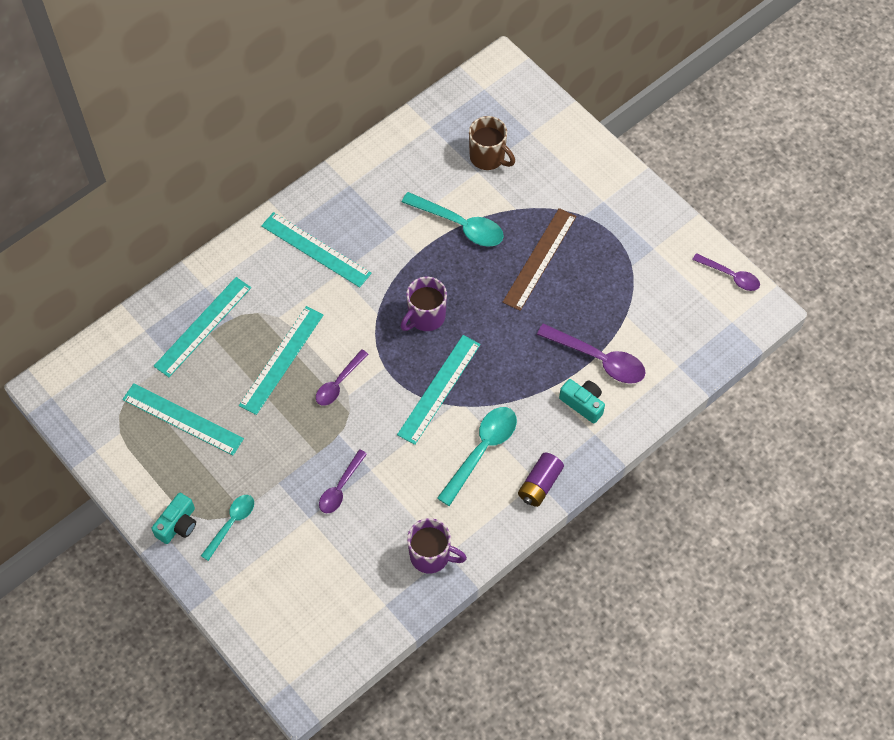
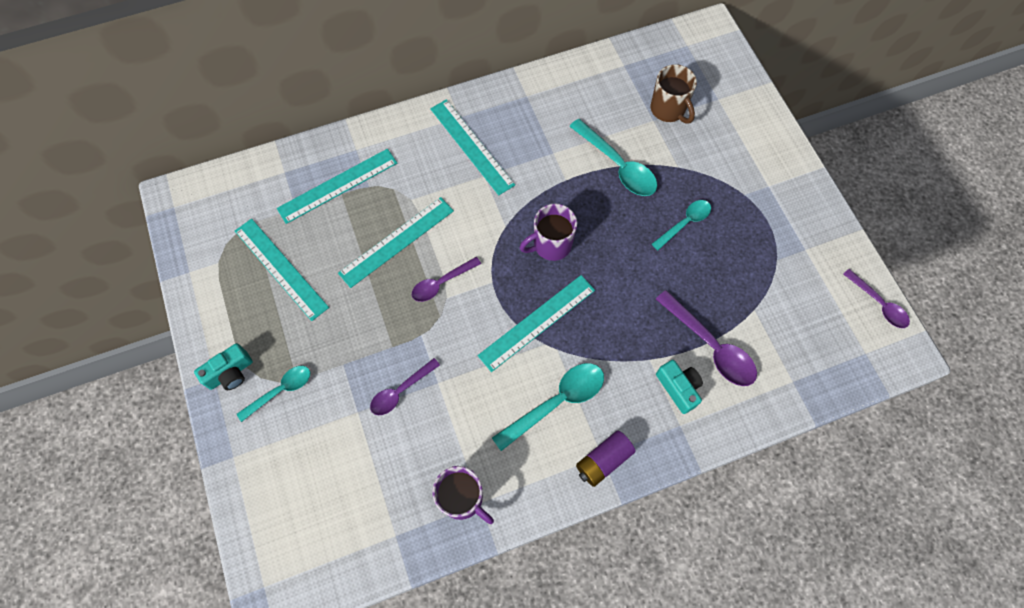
camera: 20 degrees right, 5 degrees up
brown ruler [503,208,576,311] -> turquoise spoon [652,200,711,250]

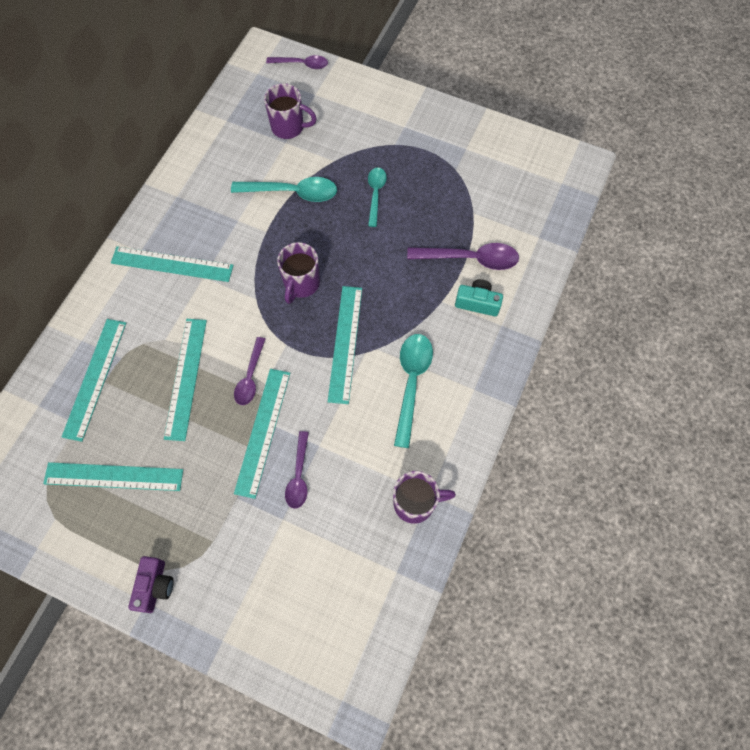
camera: 45 degrees left, 0 degrees up
turquoise camera [194,343,253,390] -> purple camera [128,556,174,613]
turquoise spoon [236,366,310,422] -> none
purple battery [576,430,636,487] -> none
brown mug [650,64,697,124] -> purple mug [264,83,317,139]
purple spoon [843,269,910,328] -> purple spoon moved to [266,55,328,69]
none -> turquoise ruler [234,369,290,499]

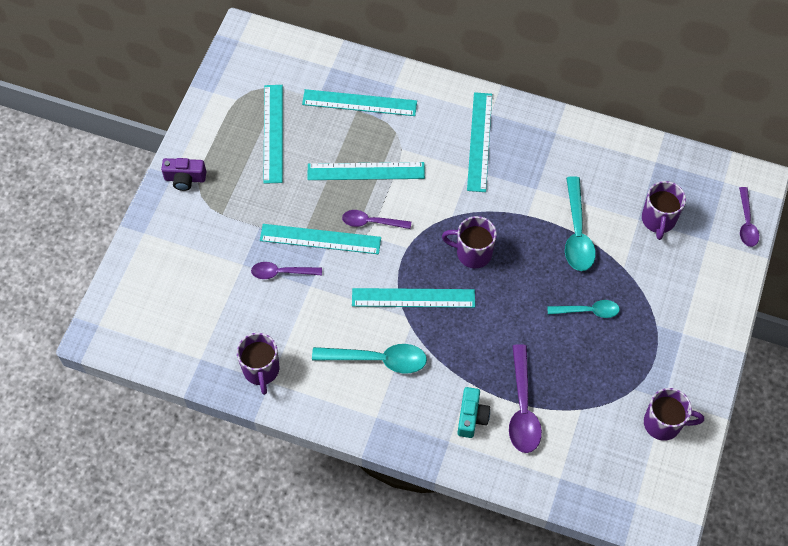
camera: 85 degrees right, 5 degrees down
none -> purple mug [644,388,704,441]

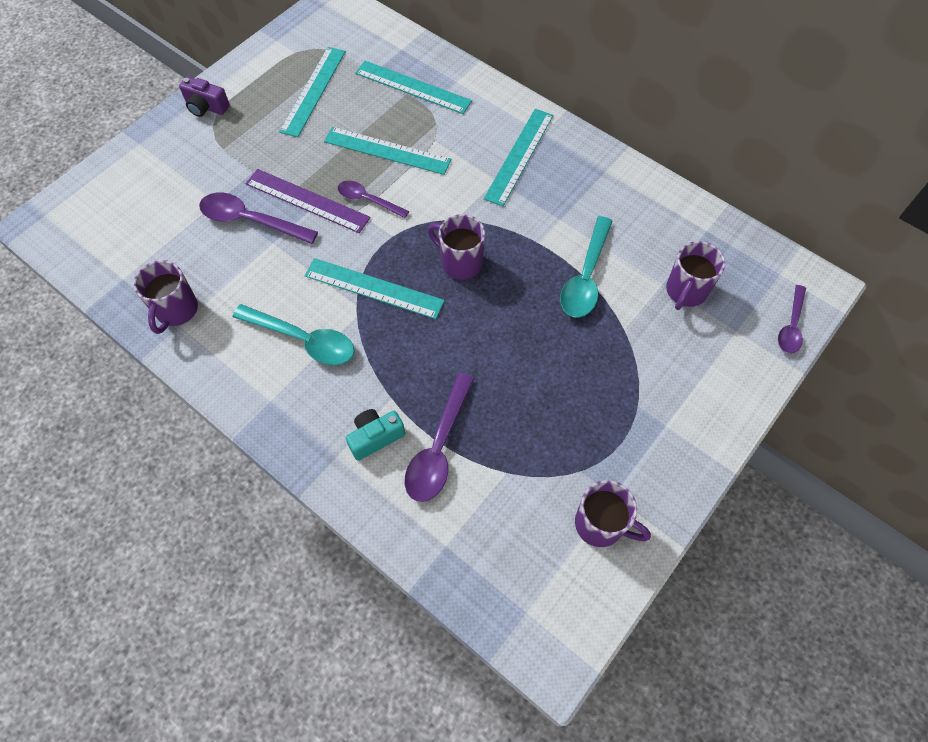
camera: 20 degrees right, 0 degrees up
purple spoon [251,262,322,279] -> purple spoon [199,192,318,244], size x1.57
turquoise ruler [260,224,381,254] -> purple ruler [246,169,371,233]
turquoise camera [458,387,490,438] -> turquoise camera turned 150 degrees counterclockwise [346,409,405,461]
turquoise spoon [547,300,620,318] -> none

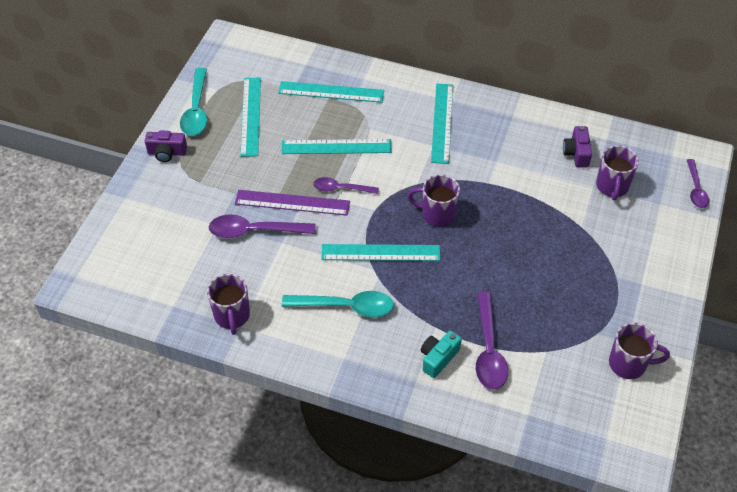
camera: 20 degrees left, 10 degrees down
turquoise spoon [560,216,613,318] -> turquoise spoon moved to [180,68,207,136]
none -> purple camera [563,126,592,168]

